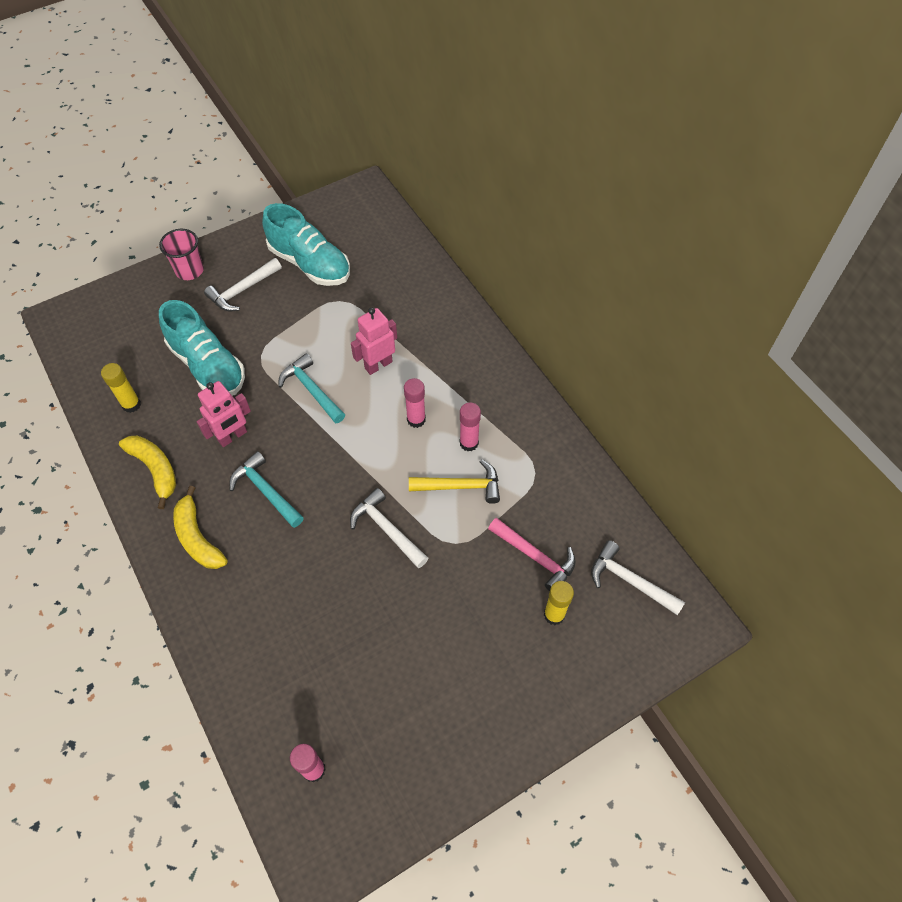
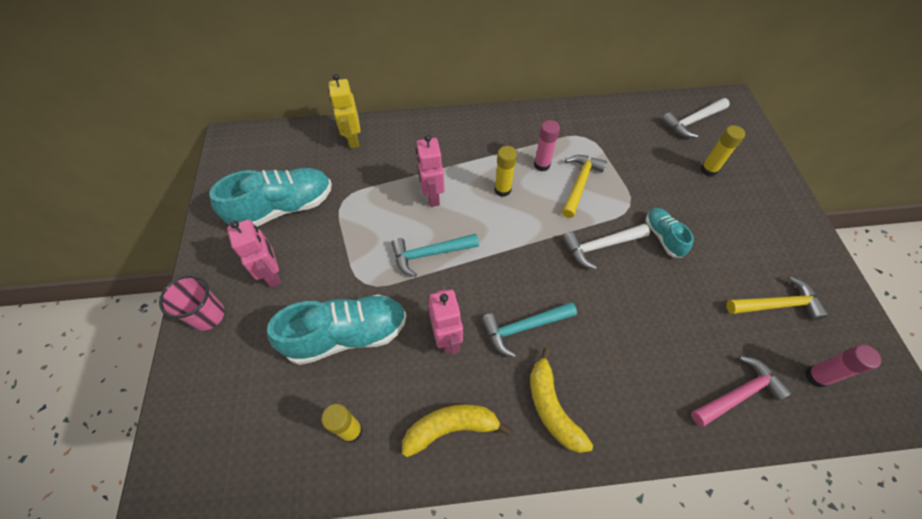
camera: 65 degrees left, 0 degrees up
yellow banana [173,486,228,569] -> yellow banana turned 75 degrees clockwise [530,348,593,453]
white hammer [204,258,282,312] -> pink robot [227,219,281,287]
pink glue stick [404,378,426,428] -> yellow glue stick [494,146,517,197]
pink hammer [488,518,576,591] -> pink hammer moved to [691,356,792,427]
none -> yellow robot [328,74,361,148]
none -> turquoise shoe [646,208,694,258]
none -> yellow hammer [726,276,829,320]

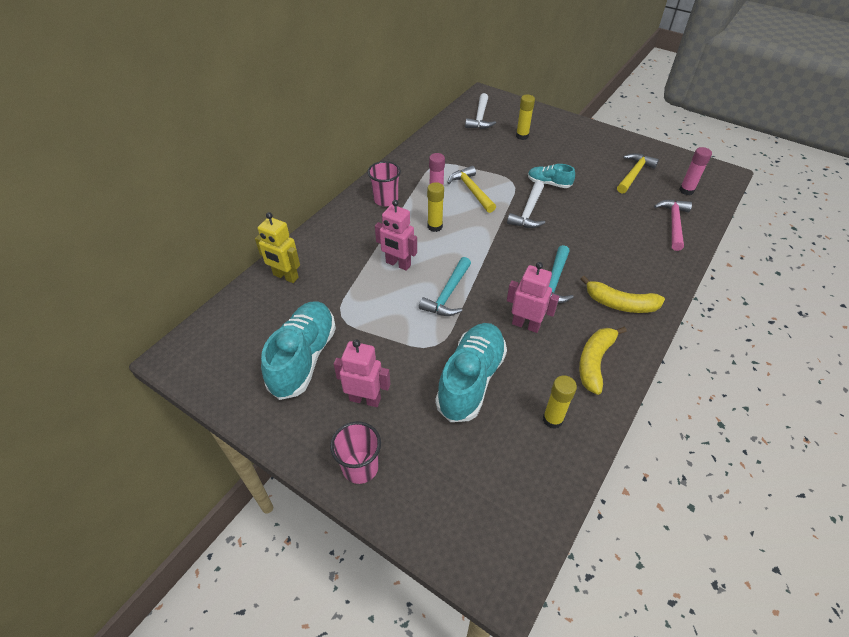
camera: 50 degrees left, 10 degrees down
none -> pink cup [367,161,401,206]

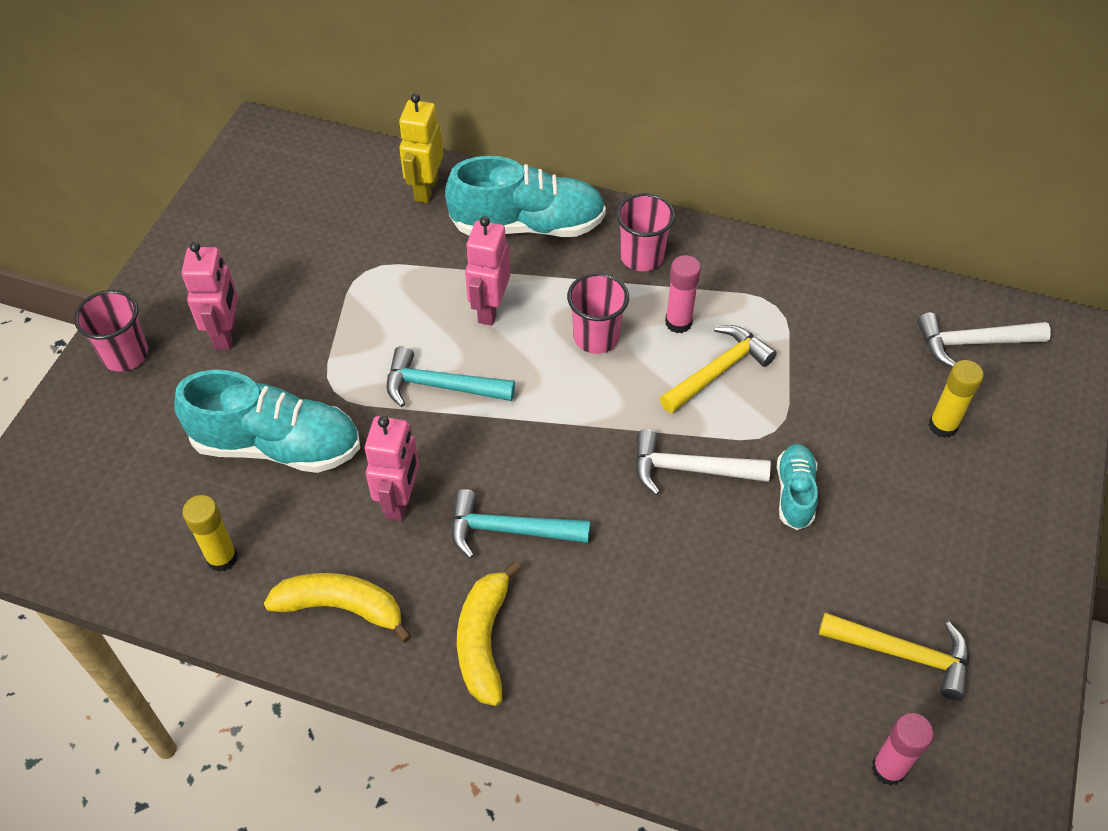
camera: 75 degrees right, 5 degrees up
turquoise shoe [261,302,336,400] -> turquoise shoe moved to [445,156,606,237]
yellow glue stick [427,182,444,232] -> pink cup [567,273,629,354]
pink hammer [654,200,692,251] -> none

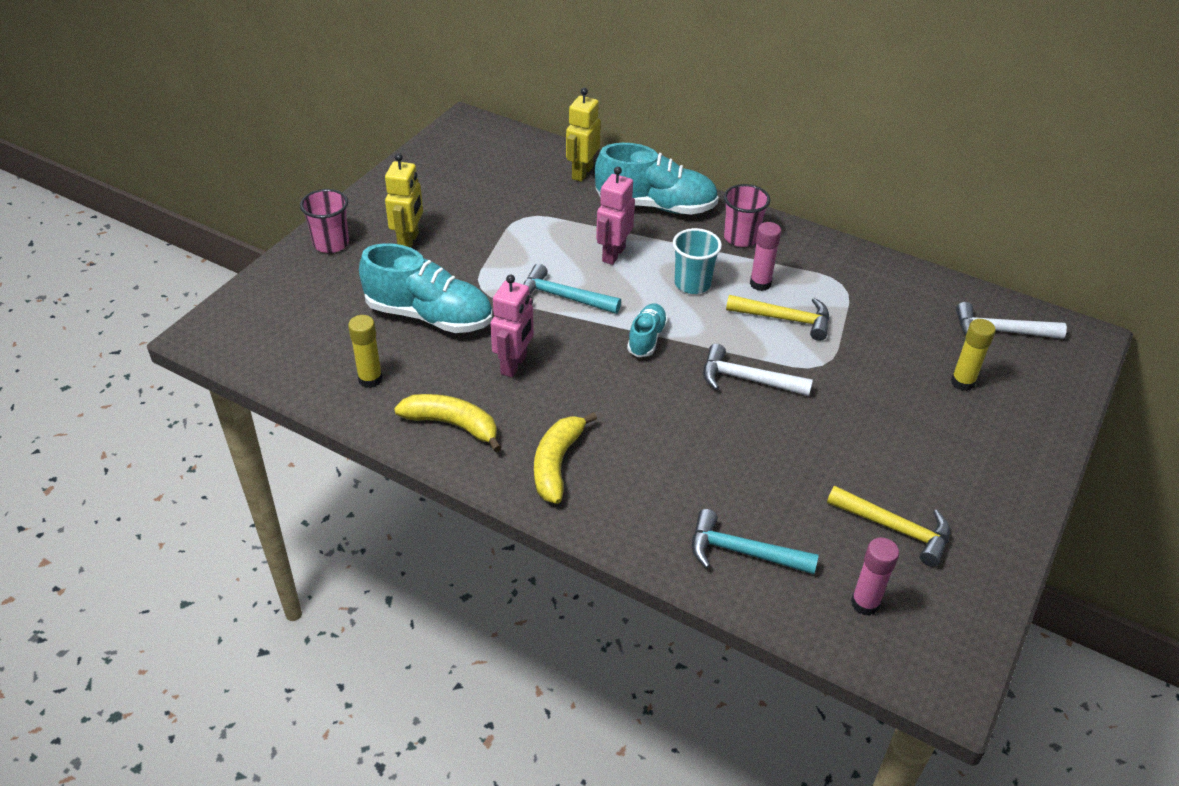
camera: 10 degrees right, 10 degrees down
pink robot [182,242,238,350] -> yellow robot [385,153,423,248]
turquoise hammer [451,489,590,559] -> turquoise hammer moved to [692,509,819,574]
pink cup [567,273,629,354] -> turquoise cup [673,228,722,294]
yellow hammer [660,325,777,413] -> yellow hammer turned 45 degrees clockwise [726,295,829,341]
turquoise shoe [777,444,818,530] -> turquoise shoe moved to [627,303,668,357]

